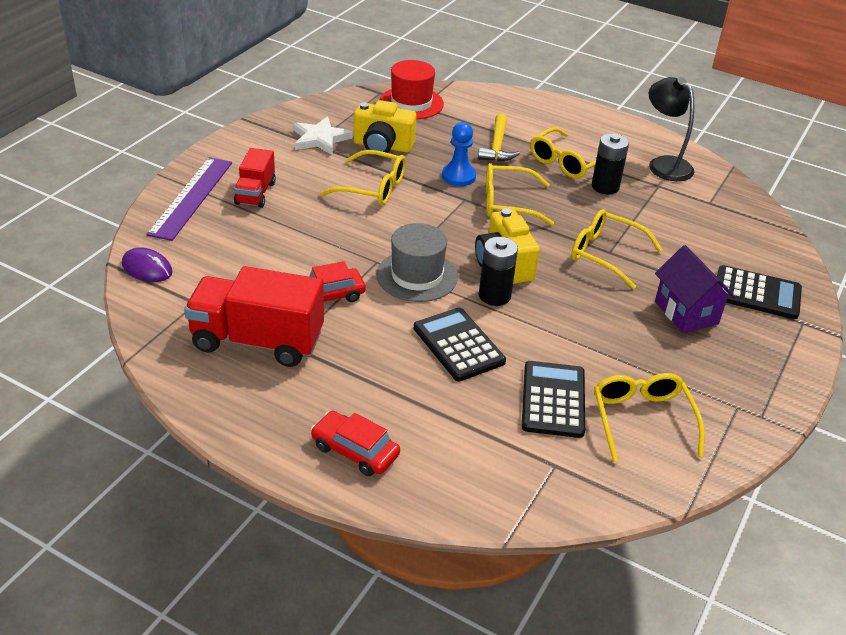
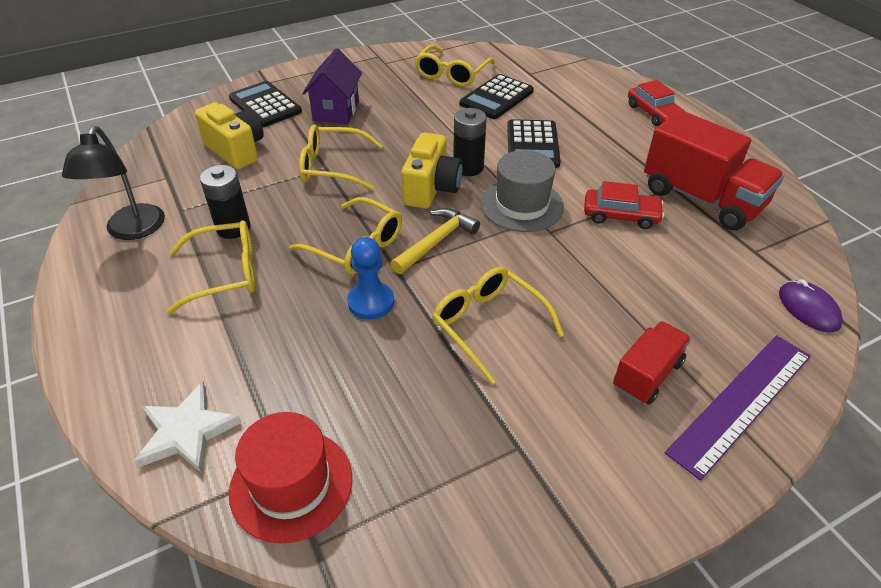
camera: 145 degrees left, 5 degrees up
white star [293,116,353,155] -> white star moved to [134,382,242,473]
yellow camera [354,100,417,153] -> yellow camera moved to [195,103,264,169]
yellow hammer [478,113,520,161] -> yellow hammer moved to [390,208,480,274]
yellow glasses [571,209,663,289] -> yellow glasses turned 120 degrees clockwise [299,124,383,190]

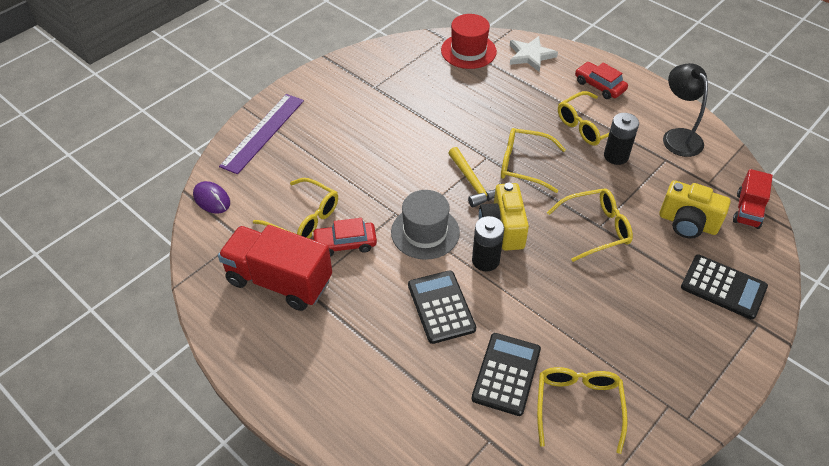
camera: 160 degrees right, 5 degrees up
purple house [302,48,362,124] -> none
blue pawn [347,237,394,320] -> none
yellow hammer [390,208,480,274] -> yellow hammer turned 45 degrees counterclockwise [448,147,500,208]
yellow glasses [433,267,564,384] -> yellow glasses moved to [253,178,338,239]
red truck [613,321,691,405] -> red truck moved to [733,169,773,229]
red car [628,80,685,126] -> red car moved to [575,62,628,99]

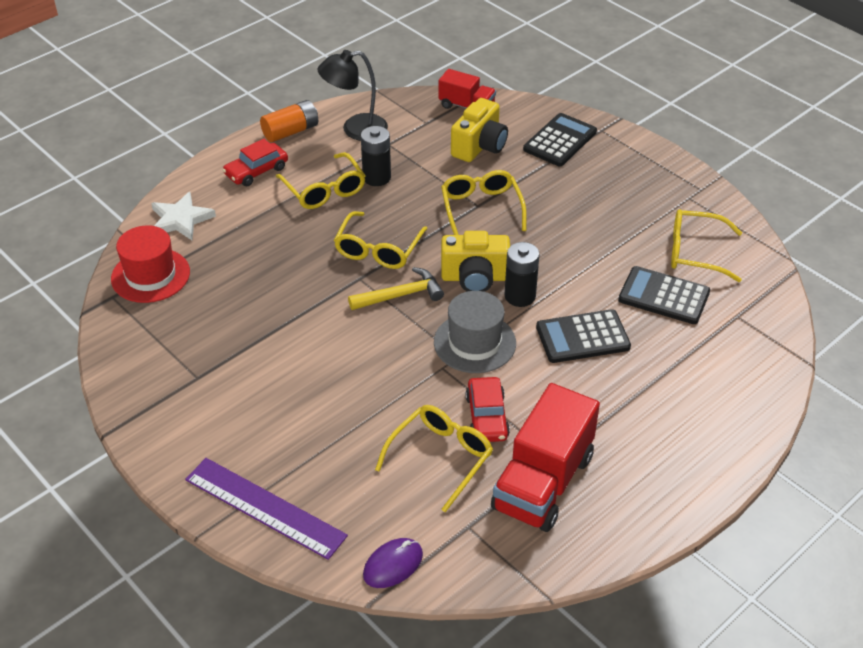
camera: 85 degrees left, 5 degrees down
none -> orange battery [260,100,318,142]

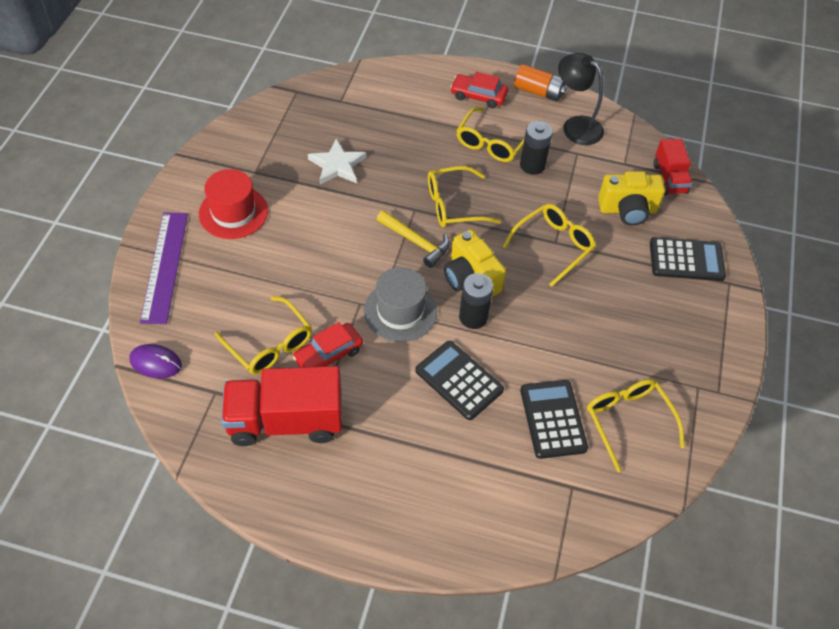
camera: 55 degrees right, 10 degrees up
red hat [111,225,190,303] -> red hat moved to [199,169,268,239]
white star [151,192,216,240] -> white star moved to [308,138,366,184]
yellow glasses [375,405,493,512] -> yellow glasses turned 45 degrees clockwise [215,296,312,374]

